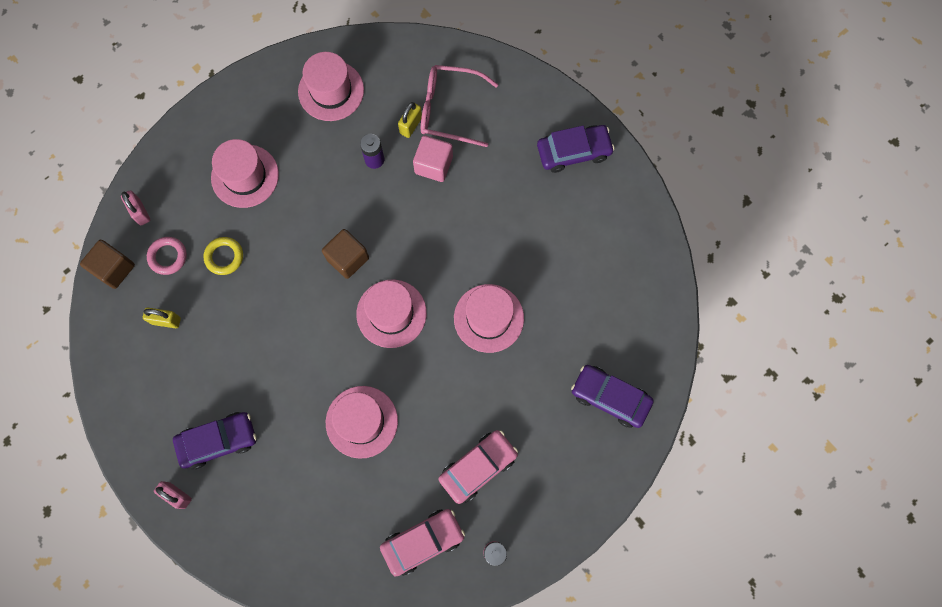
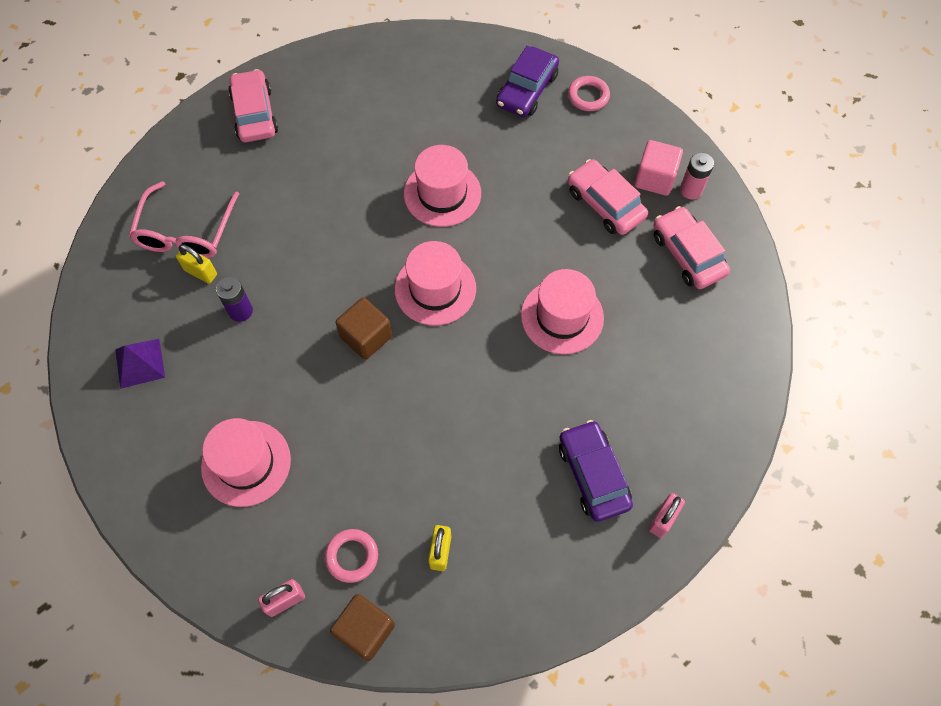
camera: 90 degrees left, 10 degrees down
yellow ring [204,237,243,275] -> none
pink hat [298,52,364,121] -> purple pyramid [115,339,165,389]
pink cube [413,135,453,182] -> pink cube moved to [635,140,683,196]
purple car [537,125,615,173] -> pink car [228,69,278,142]
none -> pink ring [568,76,610,111]

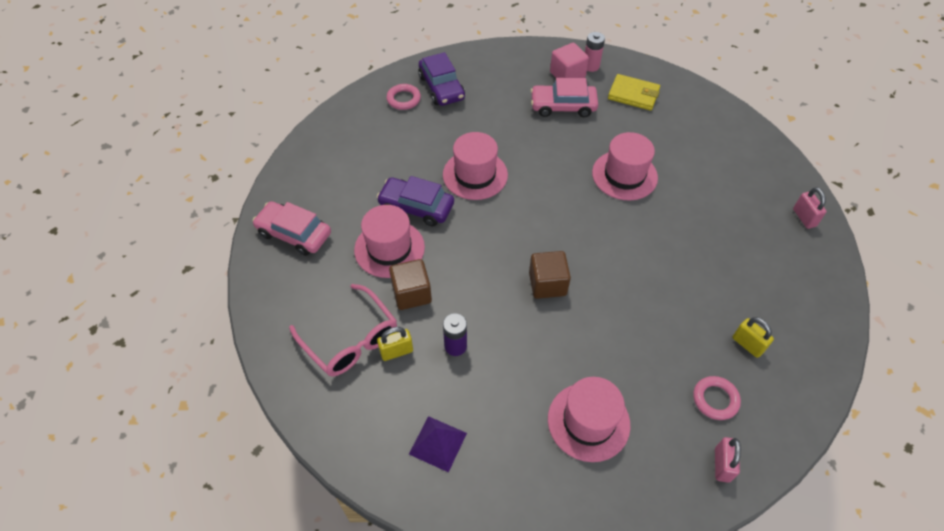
camera: 50 degrees left, 10 degrees down
brown cube [330,594,395,661] -> brown cube moved to [389,259,432,310]
pink hat [395,241,476,326] -> pink hat moved to [354,205,425,278]
purple car [559,420,633,522] -> purple car moved to [377,176,454,226]
pink ring [568,76,610,111] -> pink ring moved to [386,84,421,110]
pink car [653,206,730,289] -> yellow wallet [608,74,660,111]

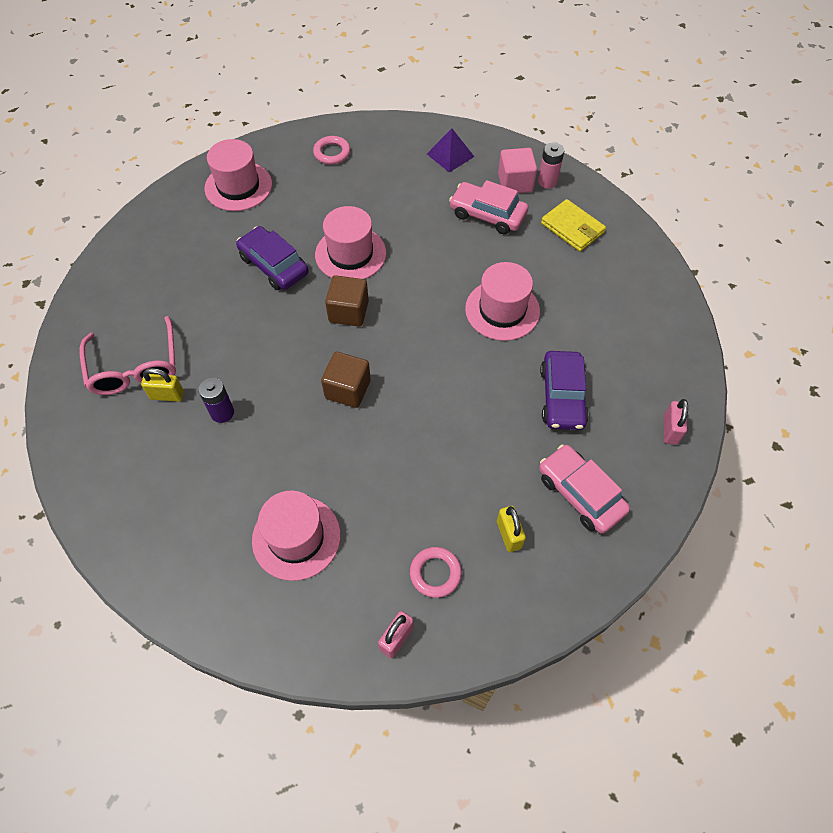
camera: 25 degrees right, 5 degrees up
pink car [252,201,331,256] -> pink car moved to [539,444,630,534]
pink hat [354,205,425,278] -> pink hat moved to [204,139,272,211]
brown cube [389,259,432,310] -> brown cube moved to [325,275,369,327]
purple pyramid [409,416,467,472] -> purple pyramid moved to [427,128,475,172]
purple car [418,52,465,106] -> purple car moved to [540,351,589,430]

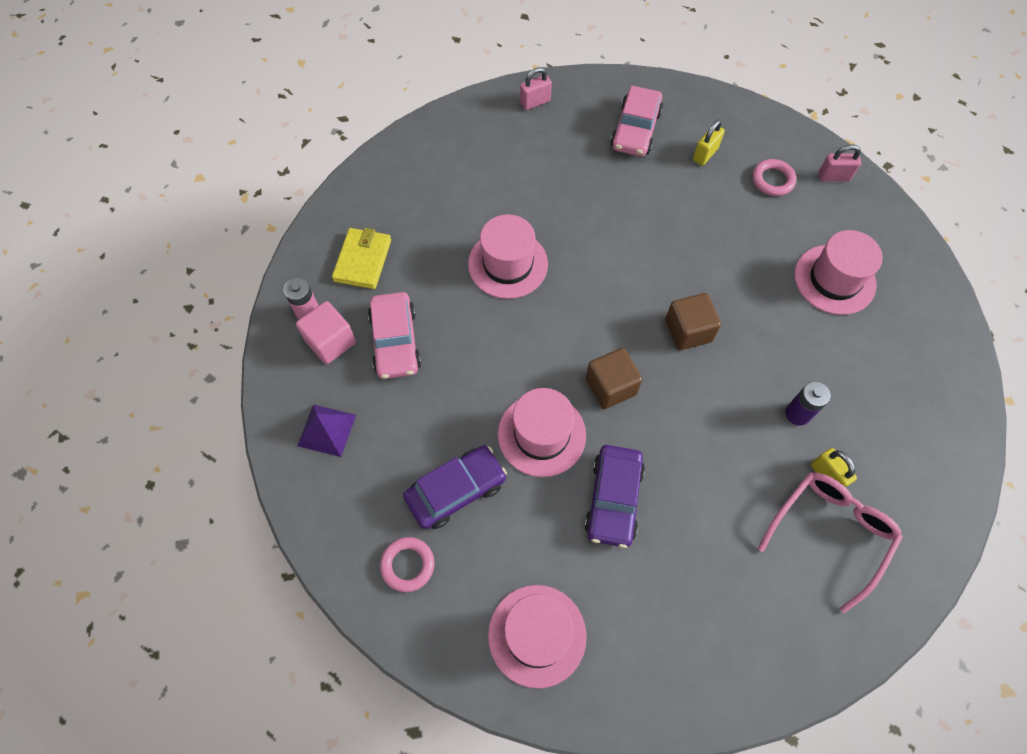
camera: 125 degrees left, 5 degrees up
purple car [540,351,589,430] -> purple car moved to [403,445,507,529]

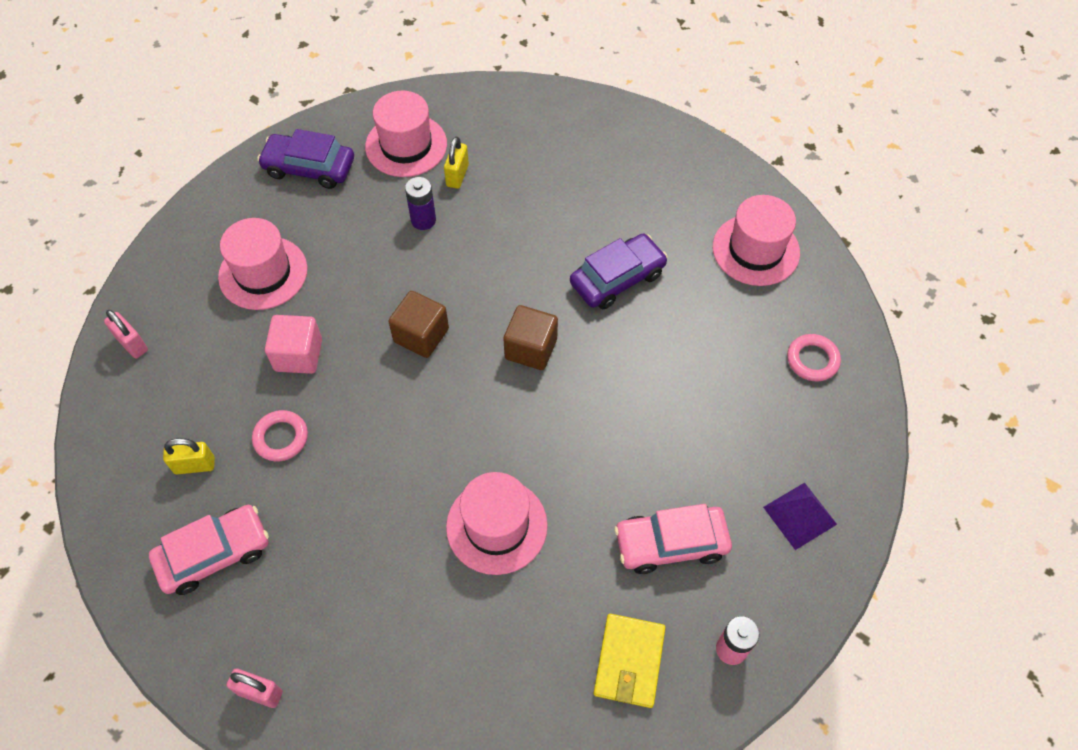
camera: 135 degrees left, 5 degrees down
pink cube [296,301,356,364] -> pink cube moved to [265,315,322,374]
yellow wallet [332,228,391,289] -> yellow wallet turned 45 degrees counterclockwise [594,614,666,708]
pink car [368,292,421,379] -> pink car turned 135 degrees counterclockwise [614,504,732,574]
purple car [403,445,507,529] -> purple car moved to [257,129,354,189]
pink hat [498,388,586,477] -> pink hat moved to [365,91,447,177]
pink ring [752,159,796,196] -> pink ring moved to [252,410,308,461]
pink glasses [757,472,903,613] -> none

